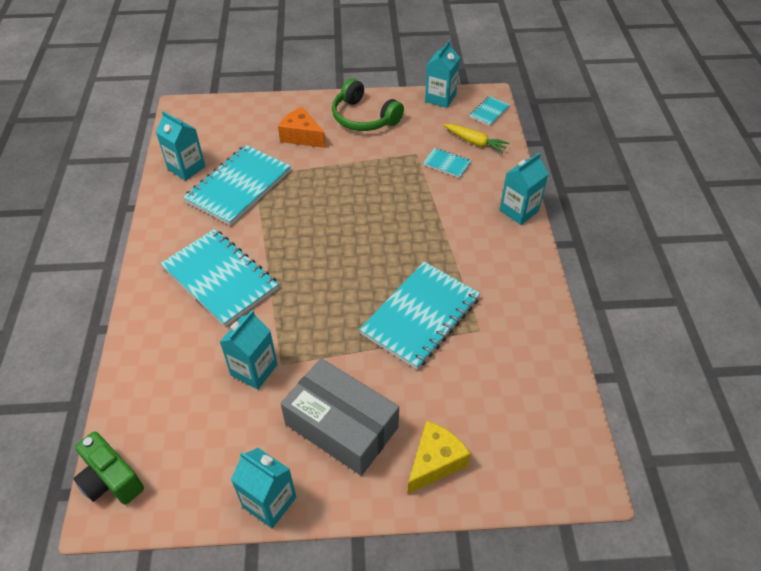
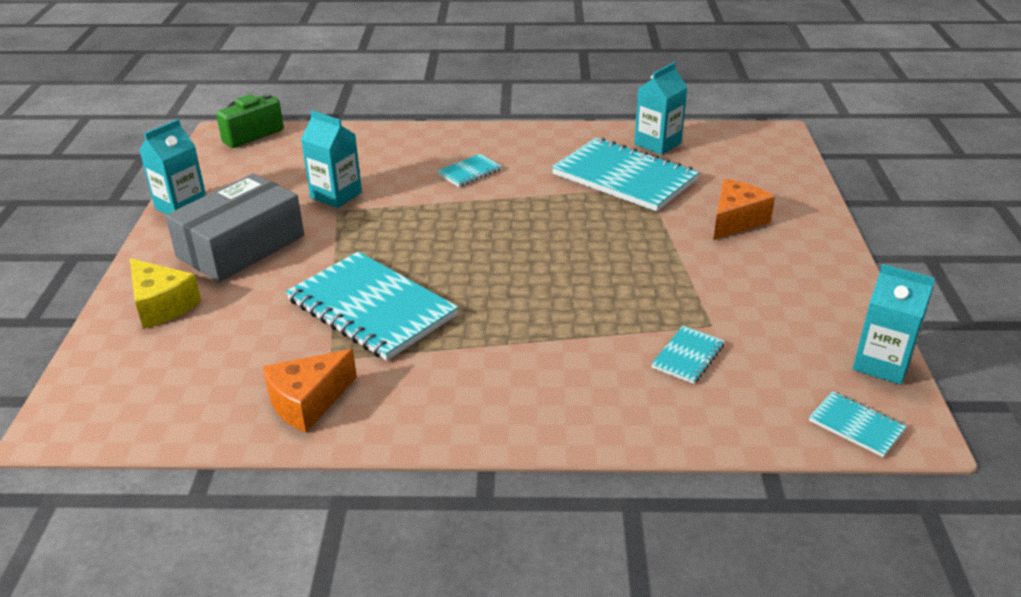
camera: 95 degrees right, 15 degrees down
turquoise notebook [160,229,279,327] -> turquoise notebook [437,154,502,187], size x0.45
green headphones [332,78,404,131] -> none
yellow carrot [444,124,510,153] -> none
turquoise carton [500,152,548,225] -> none
none -> orange cheese [263,349,357,433]

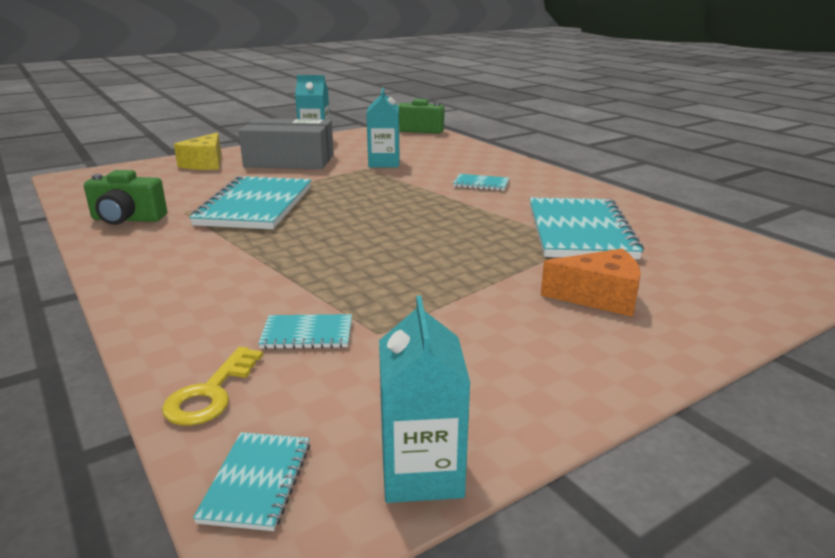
camera: 55 degrees right, 10 degrees down
orange cheese [263,349,357,433] -> green camera [84,170,167,225]
turquoise carton [634,62,688,155] -> none
none -> yellow key [162,347,263,426]

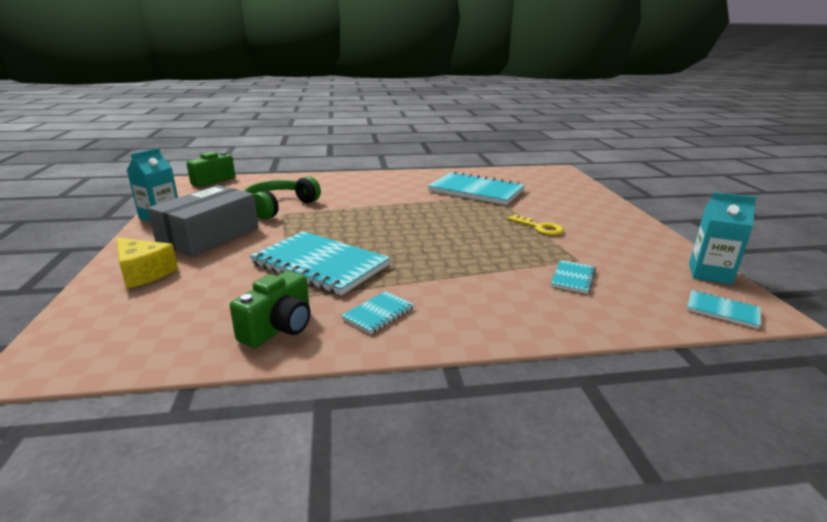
camera: 65 degrees left, 0 degrees up
yellow key [162,347,263,426] -> yellow key moved to [508,214,564,235]
turquoise carton [367,88,400,167] -> green headphones [244,176,321,220]
turquoise notebook [453,174,509,191] -> turquoise notebook moved to [341,291,414,334]
orange cheese [541,249,641,317] -> none

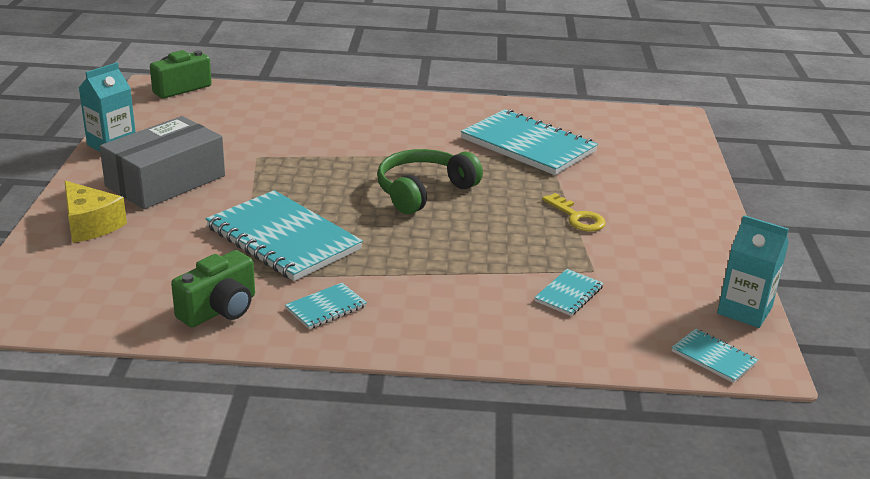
camera: 10 degrees right, 5 degrees up
green headphones [244,176,321,220] -> green headphones moved to [377,149,483,214]

